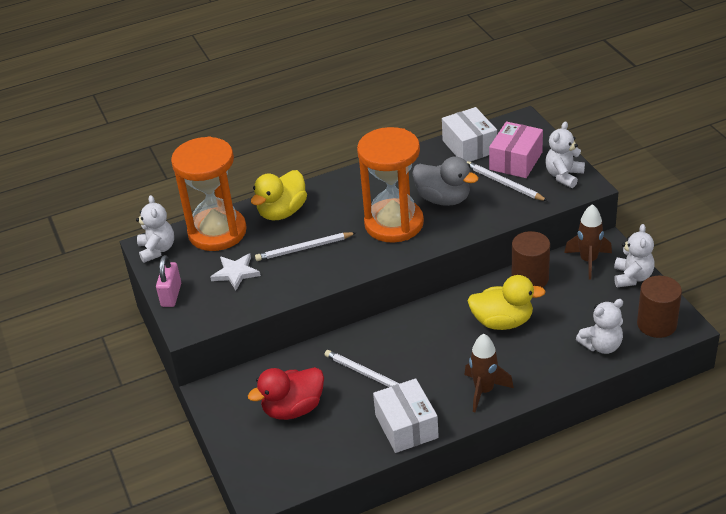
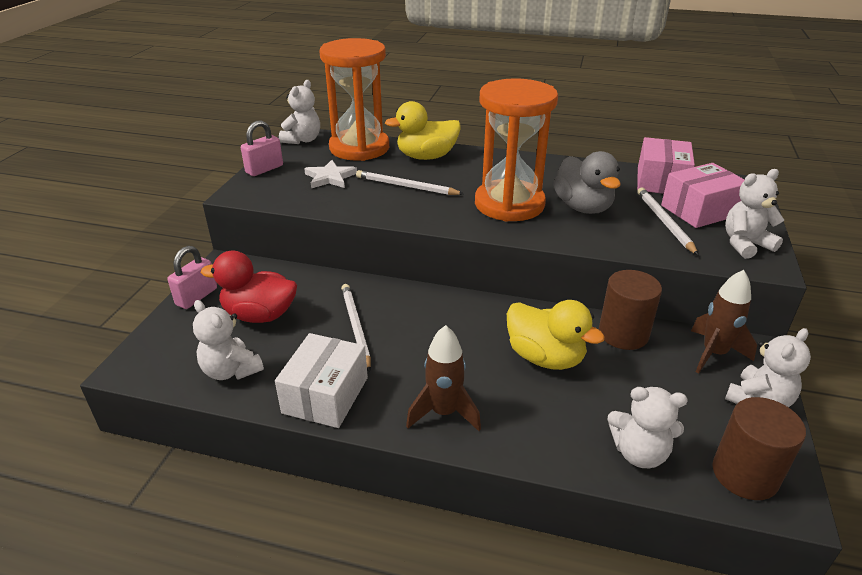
camera: 35 degrees right, 5 degrees down
white box [442,107,497,162] -> pink box [637,137,695,194]
none -> pink padlock [168,246,217,309]
none -> white teddy bear [193,300,264,380]

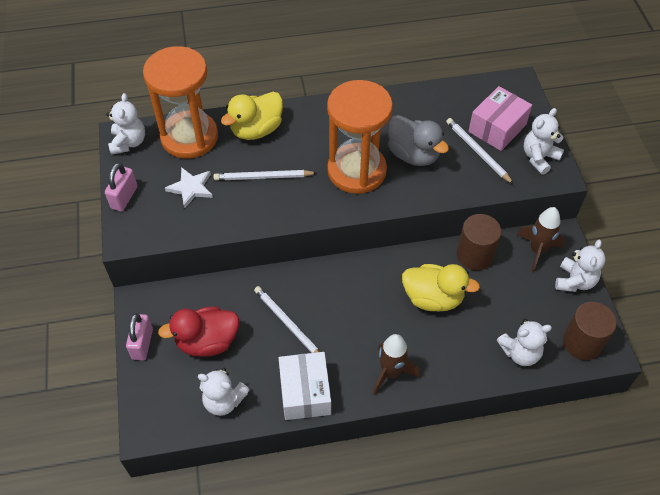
camera: 25 degrees left, 20 degrees up
pink box [637,137,695,194] -> none

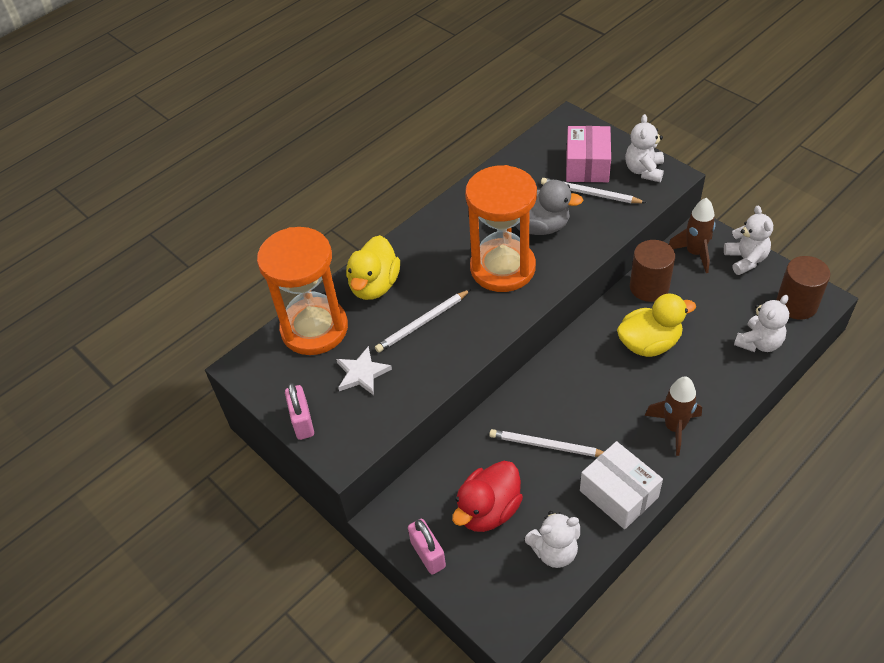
camera: 30 degrees left, 5 degrees down
white teddy bear [107,93,145,155] -> none

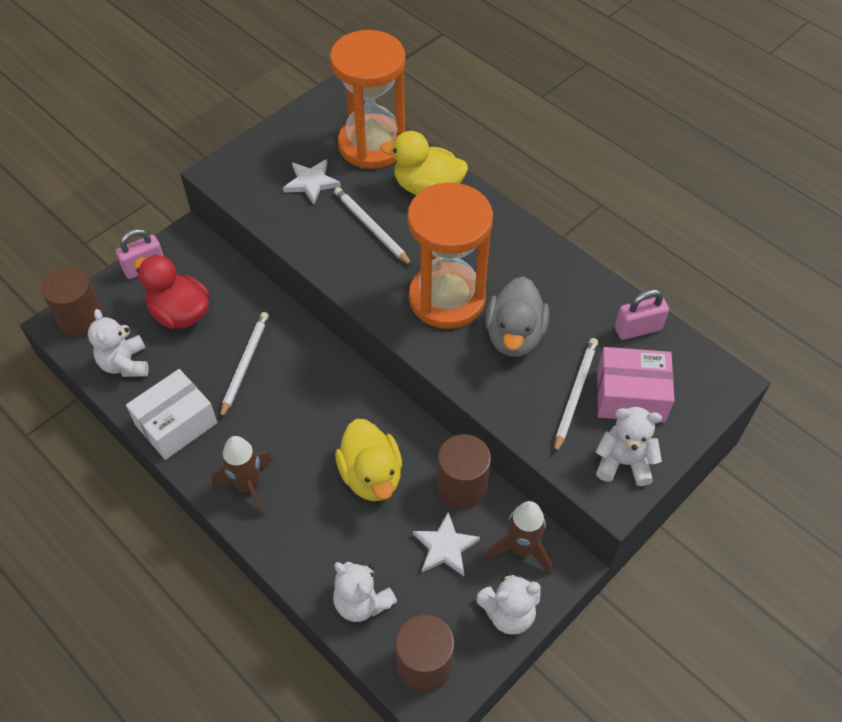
camera: 85 degrees right, 5 degrees up
pink padlock [285,383,314,440] -> pink padlock moved to [615,289,669,340]
none -> brown cylinder [41,267,104,337]
none -> white star [413,512,480,576]

